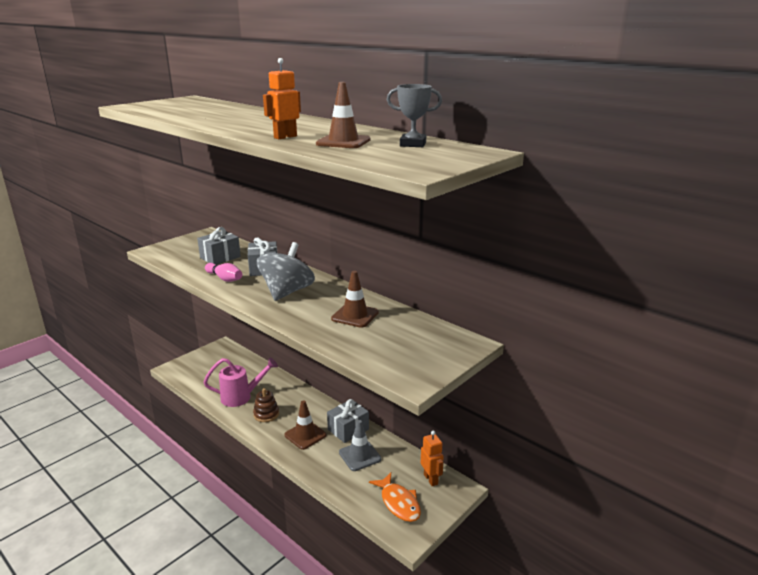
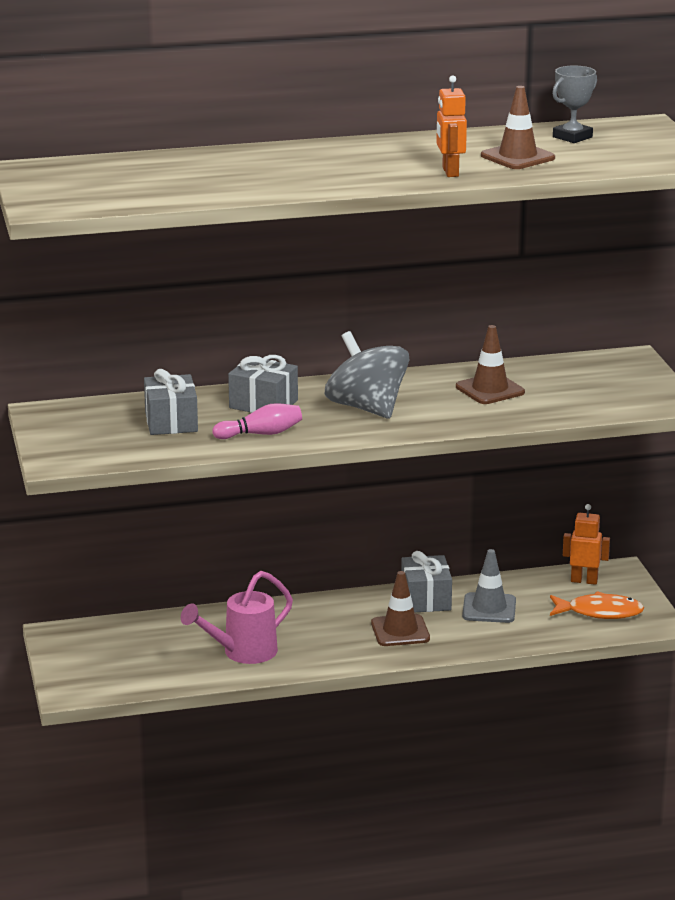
camera: 55 degrees left, 0 degrees up
pink watering can [203,358,278,407] -> pink watering can turned 150 degrees counterclockwise [181,571,293,664]
brown stacking toy [253,388,279,422] -> none

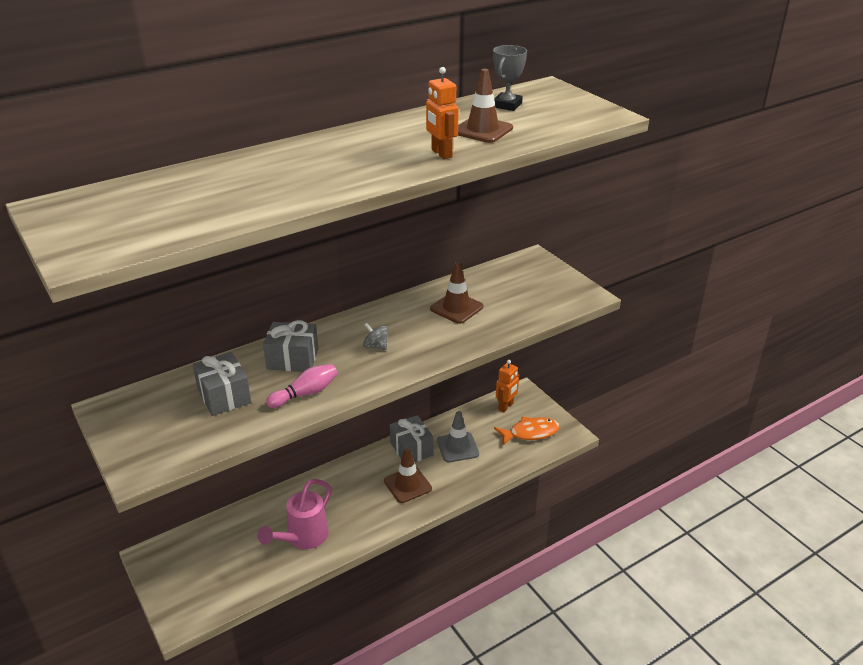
camera: 20 degrees left, 10 degrees up
grey spinning top [325,331,409,419] -> grey spinning top [363,323,388,350], size x0.42
orange robot [563,504,610,585] -> orange robot turned 135 degrees clockwise [496,360,519,412]

